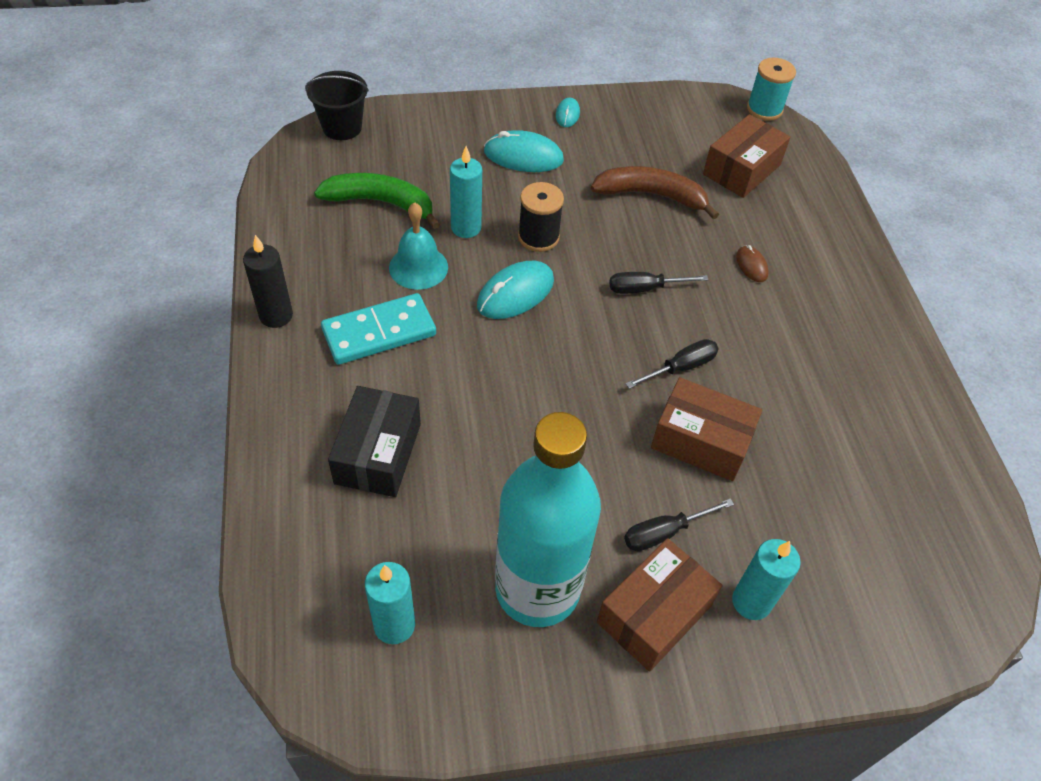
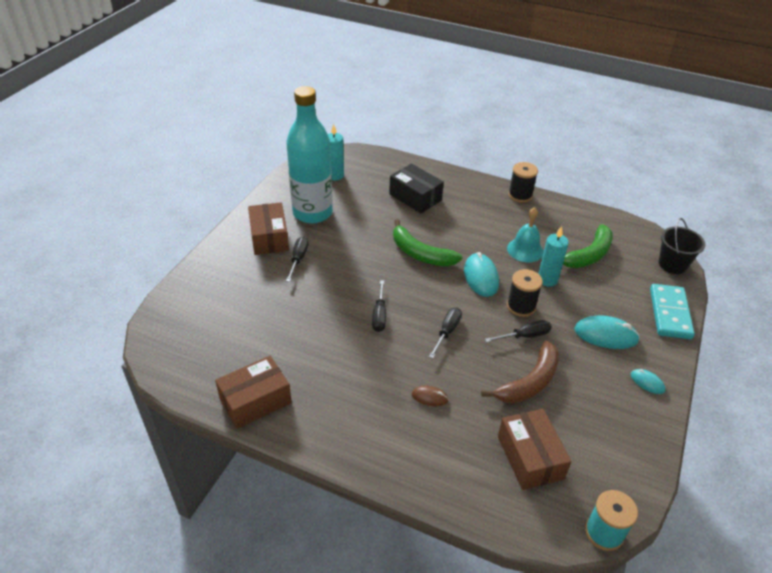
camera: 125 degrees right, 10 degrees down
black candle [243,235,293,328] -> black spool [508,162,538,203]
turquoise domino [321,293,436,365] -> turquoise domino moved to [650,284,695,339]
turquoise mouse [484,130,564,172] -> turquoise mouse turned 60 degrees clockwise [574,315,640,349]
brown box [651,377,762,481] -> brown box moved to [215,356,292,429]
turquoise candle [732,539,801,620] -> none
none -> green banana [393,219,462,266]
none -> black screwdriver [485,320,551,342]

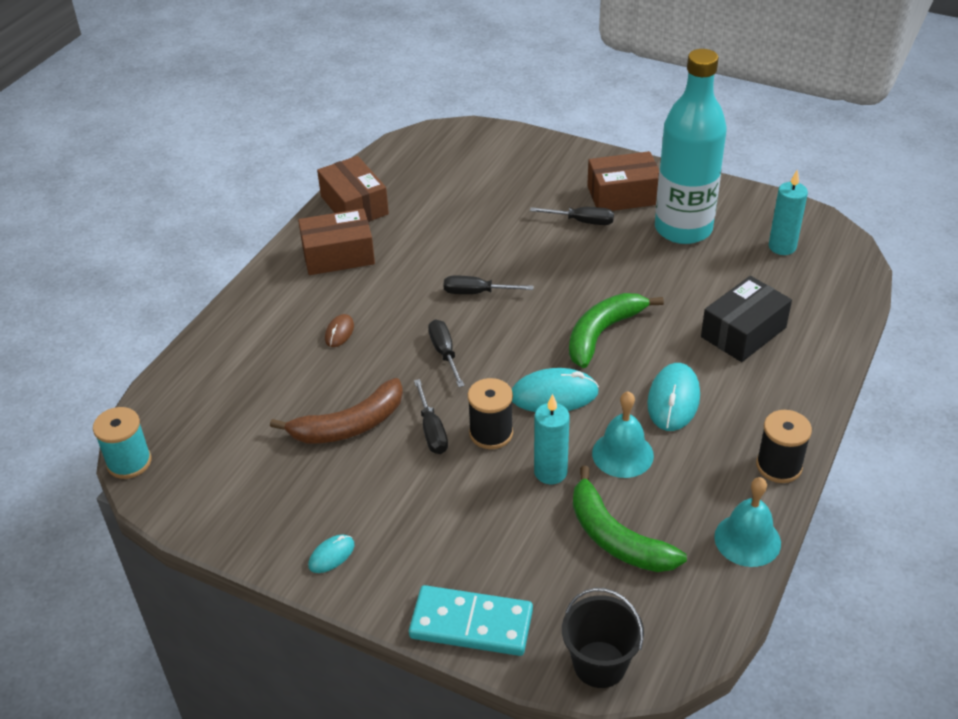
camera: 95 degrees right, 0 degrees up
black screwdriver [429,307,462,358] -> black screwdriver turned 135 degrees counterclockwise [428,320,464,387]
brown banana [481,341,559,403] -> brown banana turned 75 degrees counterclockwise [270,378,403,444]
brown box [498,409,572,490] -> brown box moved to [298,209,375,275]
turquoise mouse [574,315,640,349] -> turquoise mouse moved to [647,363,700,431]
none -> turquoise bell [714,477,781,567]

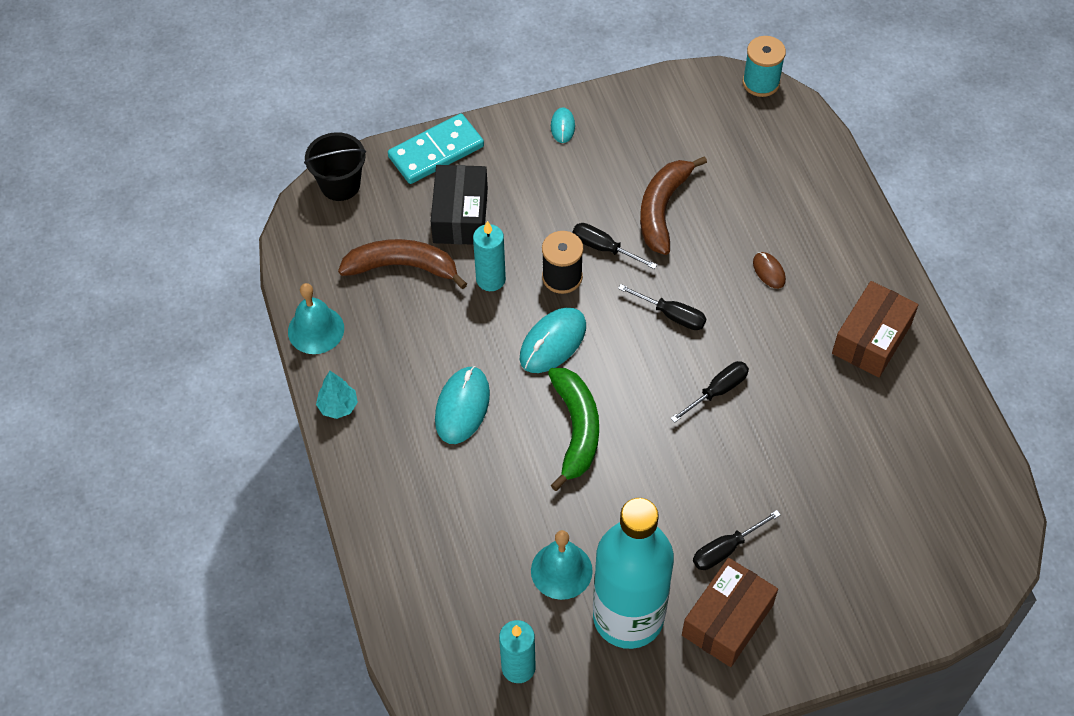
camera: 135 degrees right, 15 degrees up
brown box [317,156,389,222] -> none
green banana [573,466,687,572] -> brown banana [338,239,467,289]
turquoise bell [592,391,654,478] -> turquoise bell moved to [531,530,593,600]
turquoise mouse [647,363,700,431] -> turquoise mouse turned 45 degrees clockwise [435,366,490,444]
black box [701,276,792,362] -> black box moved to [431,165,488,245]
black spool [756,410,812,483] -> turquoise tree [316,371,358,419]

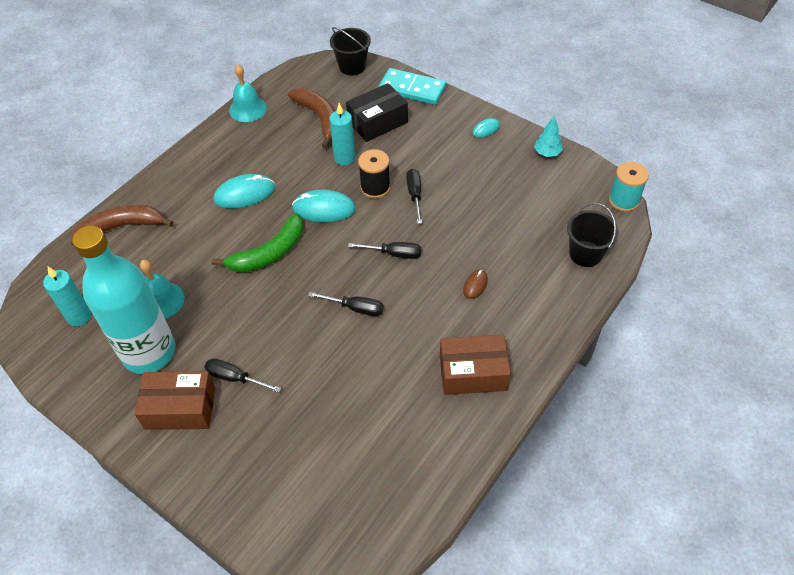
camera: 55 degrees right, 5 degrees down
turquoise tree [316,371,358,419] -> turquoise tree moved to [534,116,563,157]
black screwdriver [618,284,706,330] -> black screwdriver turned 75 degrees counterclockwise [348,242,421,259]
brown banana [640,156,707,255] -> brown banana moved to [71,205,173,246]
none -> black bucket [567,203,619,267]

